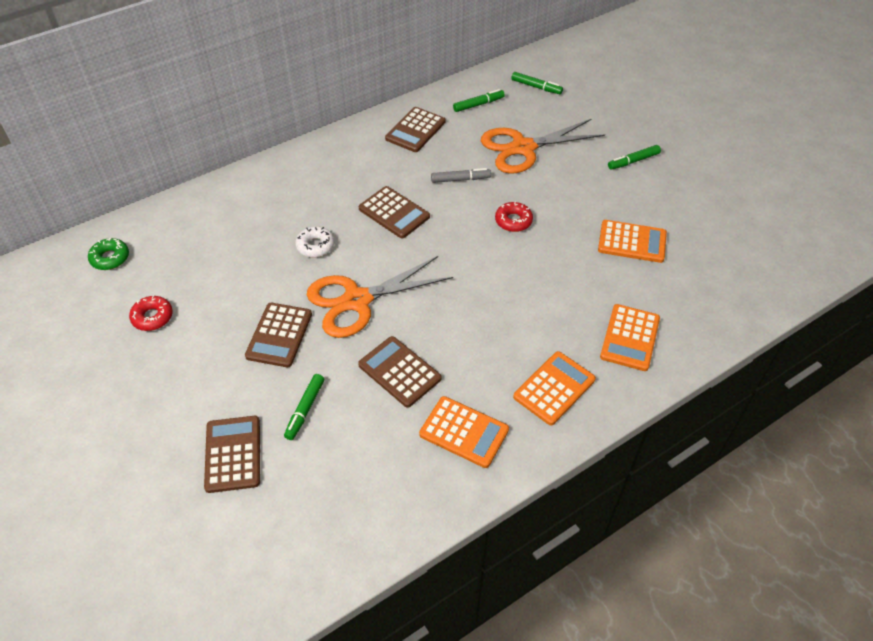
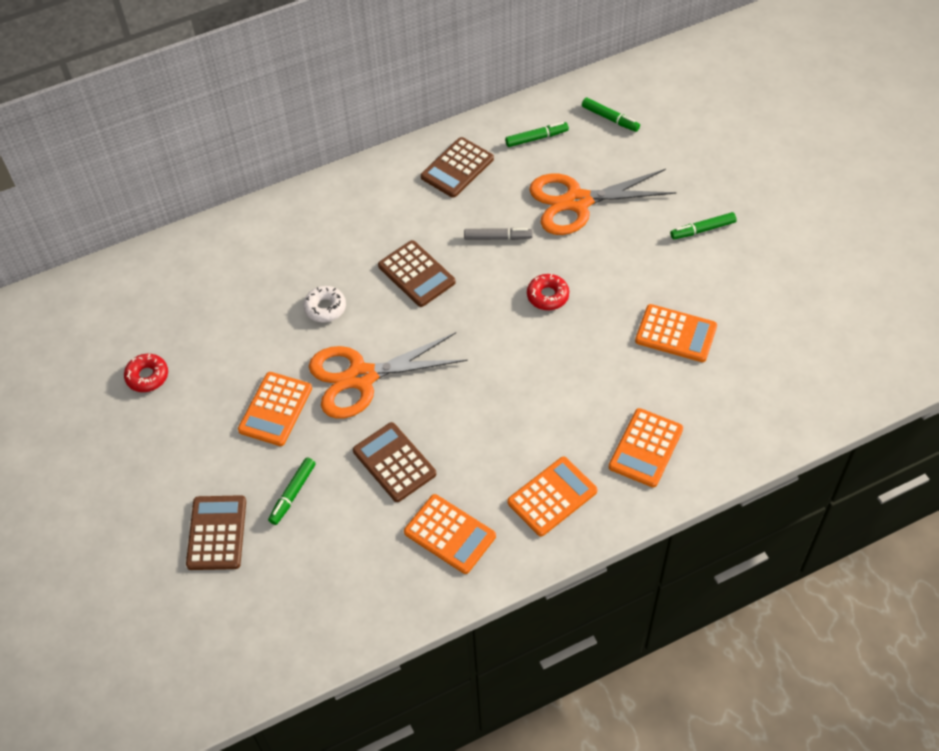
camera: 10 degrees right, 5 degrees up
green donut [88,238,129,270] -> none
brown calculator [245,303,312,367] -> orange calculator [238,372,312,446]

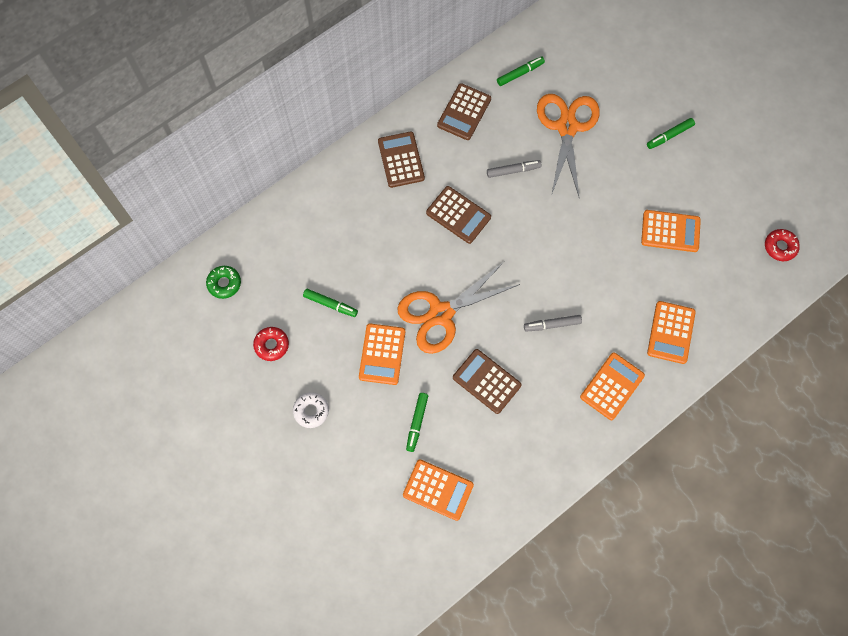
camera: 15 degrees left, 15 degrees up
brown calculator [186,495,246,570] -> brown calculator moved to [378,132,425,188]
white donut [303,286,346,323] -> white donut moved to [293,392,329,428]
orange calculator [404,494,496,574] -> orange calculator moved to [403,460,474,521]
red donut [527,274,569,310] -> red donut moved to [765,229,800,261]
orange scissors [529,169,677,235] -> orange scissors turned 120 degrees clockwise [537,94,600,196]
green marker [582,98,640,132] -> green marker moved to [303,289,358,317]
none -> green donut [206,266,241,299]
none -> grey marker [524,315,582,332]

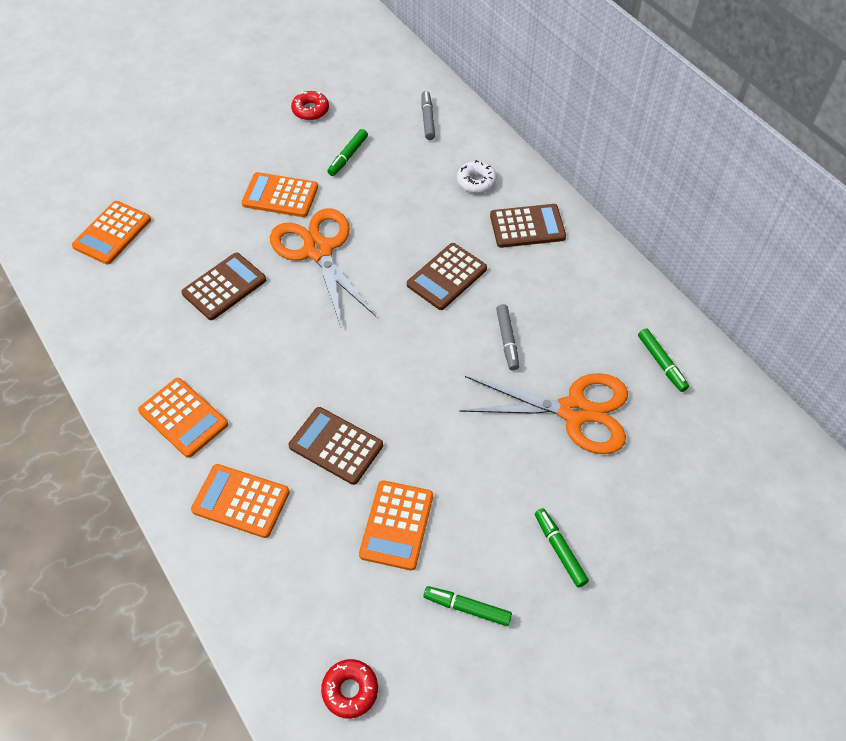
camera: 95 degrees right, 15 degrees down
green donut [206,266,241,299] -> none
white donut [293,392,329,428] -> white donut moved to [457,160,497,193]
green marker [406,393,428,452] -> green marker moved to [424,586,512,626]
brown calculator [437,83,491,140] -> brown calculator moved to [289,407,383,485]
grey marker [524,315,582,332] -> grey marker moved to [421,91,435,140]

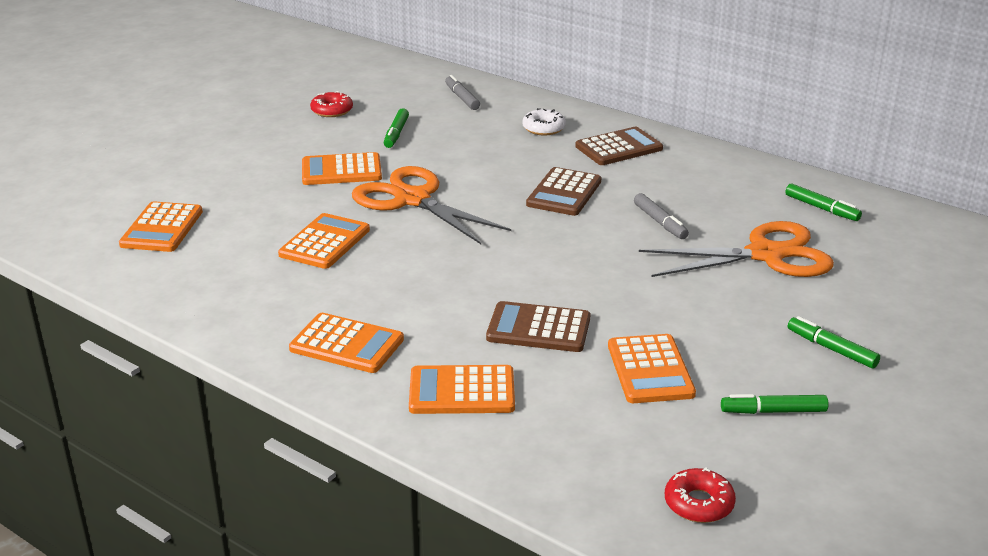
camera: 20 degrees left, 25 degrees down
brown calculator [181,253,266,320] -> orange calculator [278,213,370,269]

